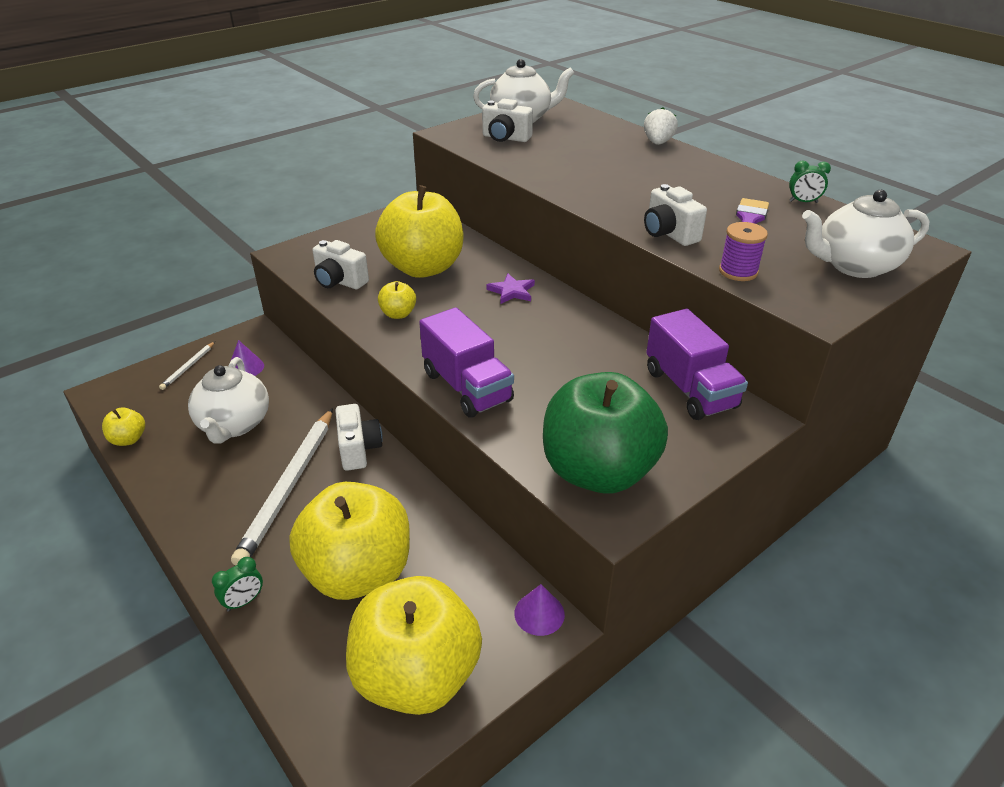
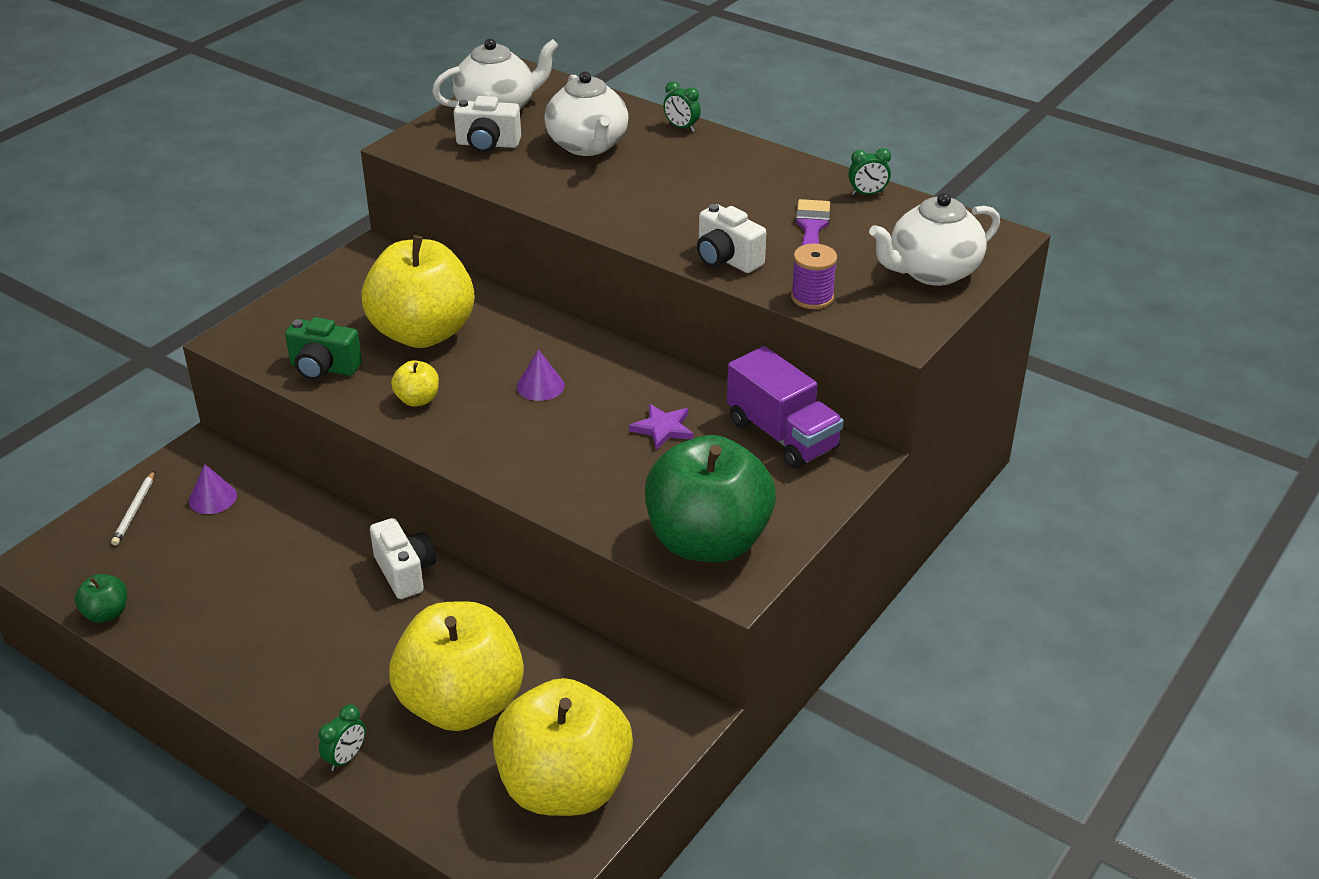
camera: 15 degrees left, 0 degrees up
yellow apple [102,408,145,446] -> green apple [75,574,127,623]
white teapot [188,357,269,444] -> white teapot moved to [544,72,629,156]
white pencil [231,408,333,566] -> none
white camera [313,240,369,289] -> green camera [285,317,362,380]
purple truck [419,307,514,418] -> none
purple star [486,273,535,304] -> purple star moved to [629,404,693,450]
purple cone [514,584,565,636] -> purple cone moved to [517,349,565,401]
white strawberry [644,107,678,145] -> green clock [663,81,701,132]

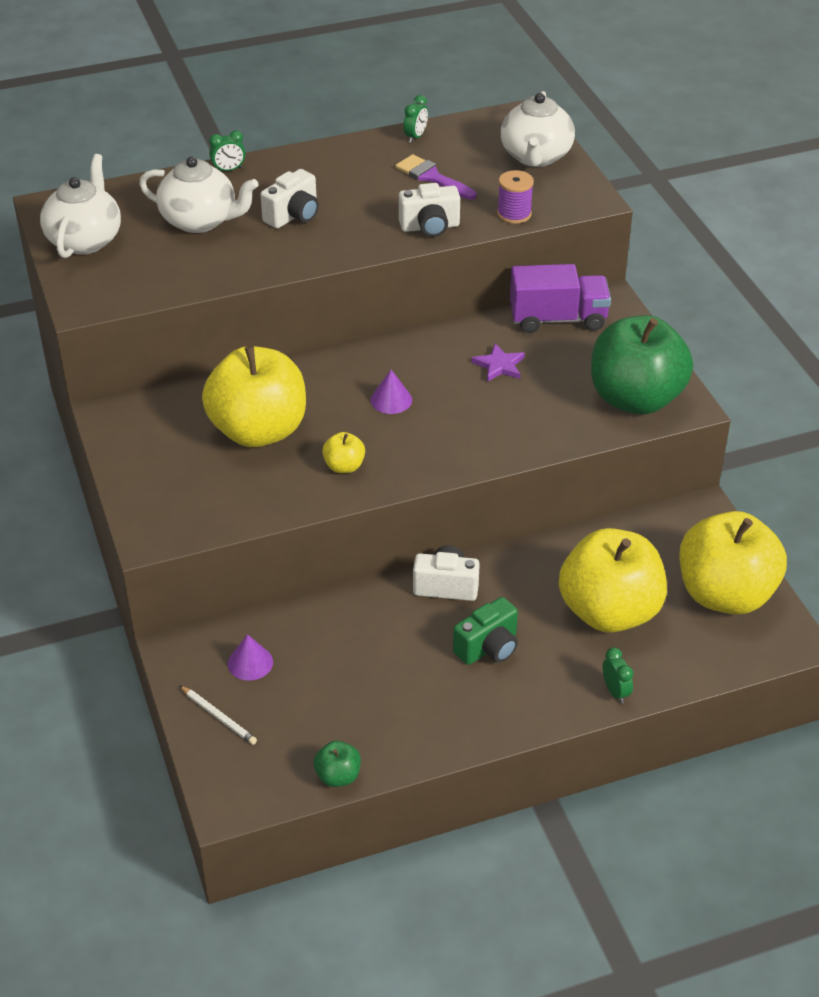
camera: 55 degrees left, 5 degrees up
green camera [285,317,362,380] -> green camera moved to [453,597,518,665]
white camera [454,96,521,153] -> white camera moved to [260,169,319,228]

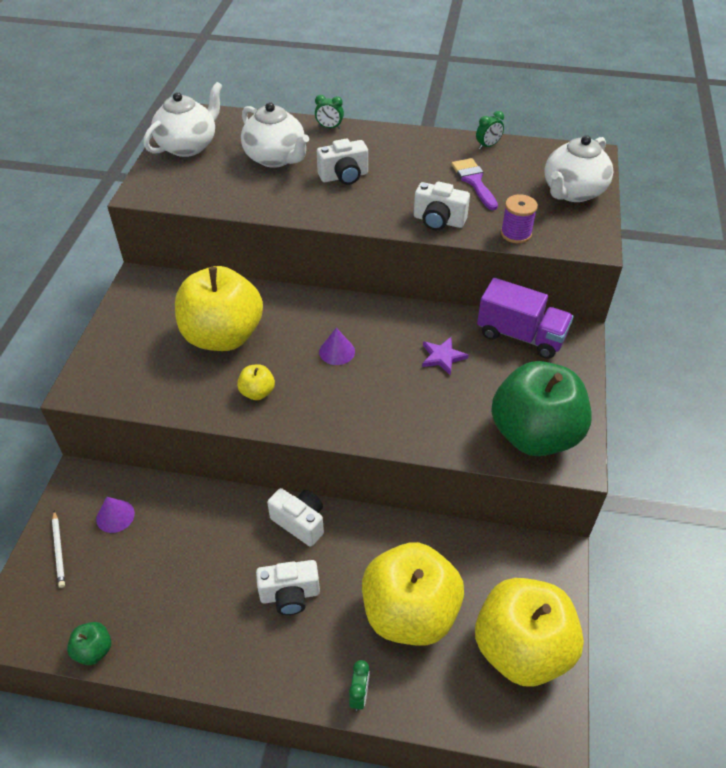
camera: 30 degrees right, 5 degrees up
green camera [453,597,518,665] -> white camera [256,560,320,615]

